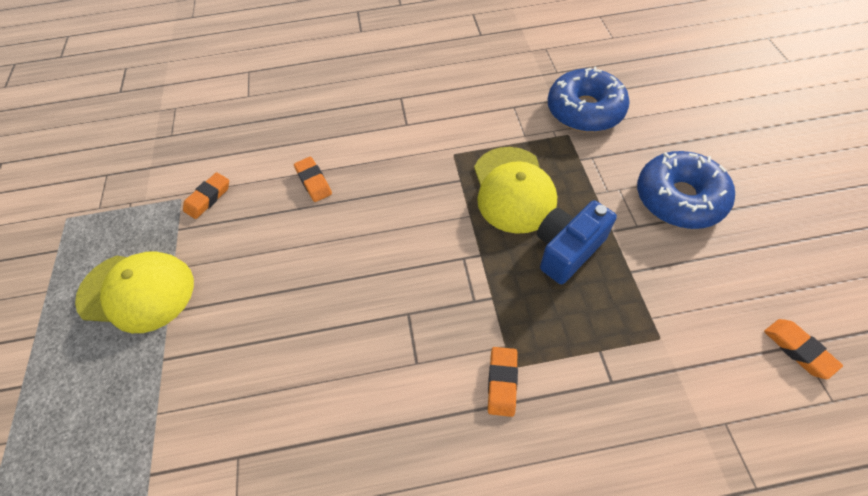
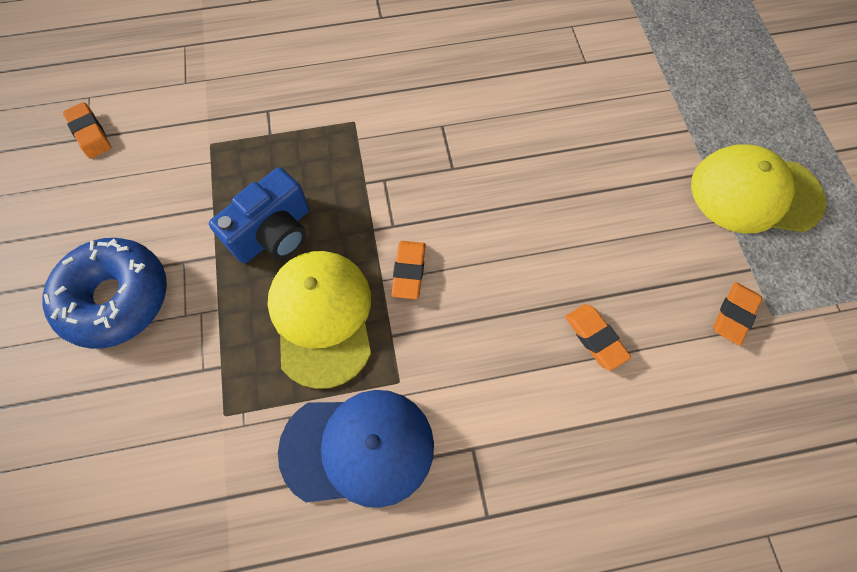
camera: 175 degrees right, 10 degrees up
orange eraser [488,347,518,417] -> orange eraser moved to [391,241,426,299]
blue donut [548,66,629,132] -> none
none -> blue cap [278,390,434,508]

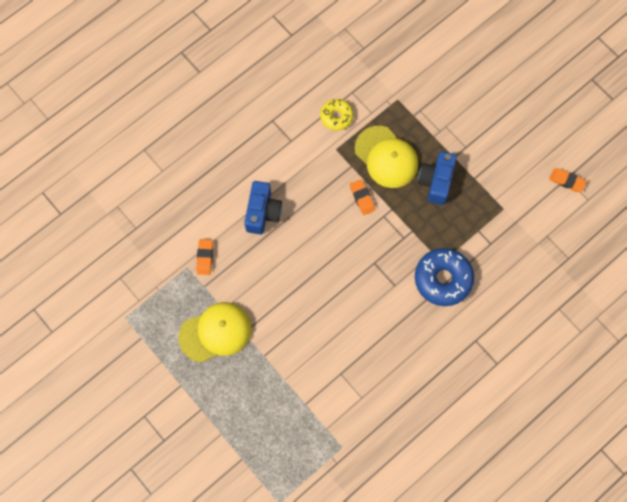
camera: 150 degrees right, 5 degrees up
blue donut [42,238,167,349] -> blue donut moved to [415,248,474,306]
blue cap [278,390,434,508] -> yellow donut [320,99,353,131]
orange eraser [565,304,631,371] -> blue camera [244,181,282,235]

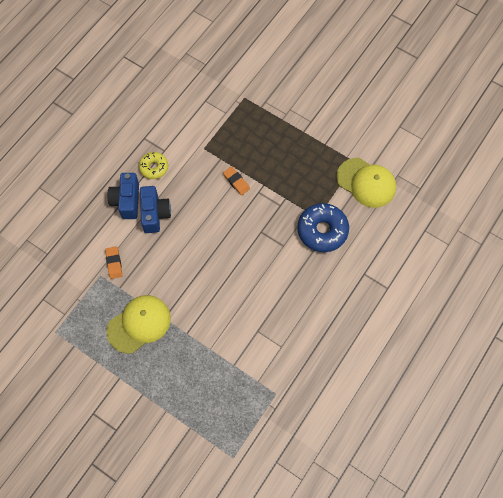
camera: 15 degrees left, 5 degrees down
yellow donut [320,99,353,131] -> yellow donut moved to [139,152,168,179]
yellow cap [355,126,418,188] -> yellow cap moved to [336,158,396,208]
blue camera [418,151,457,205] -> blue camera moved to [107,173,139,219]
orange eraser [549,168,587,192] -> none

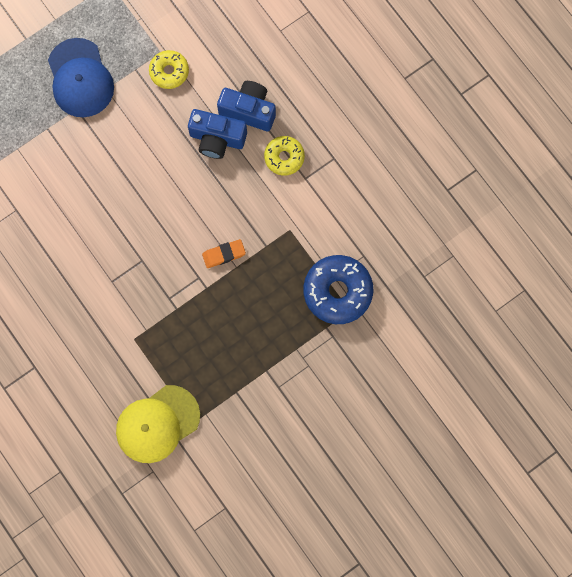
camera: 110 degrees right, 10 degrees up
orange eraser [105,246,122,279] -> yellow donut [149,50,189,89]
yellow cap [106,295,171,354] -> blue cap [48,38,114,117]
blue donut [297,203,349,252] -> blue donut moved to [304,255,373,324]

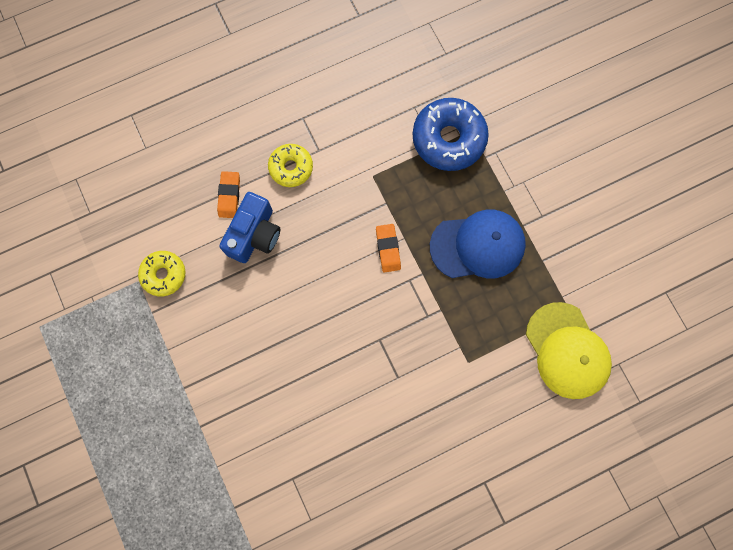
camera: 80 degrees left, 0 degrees up
blue cap [48,38,114,117] -> blue cap moved to [430,210,526,278]
blue camera [217,81,276,131] -> orange eraser [217,171,240,218]

